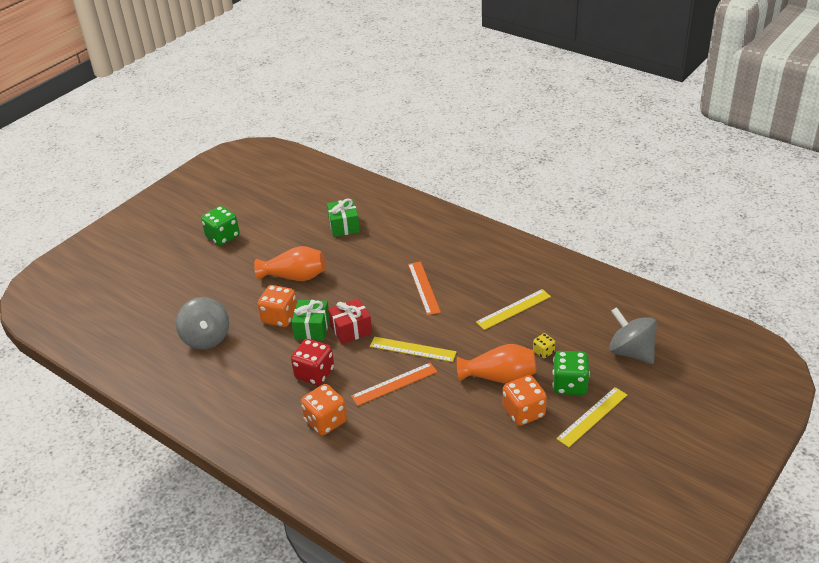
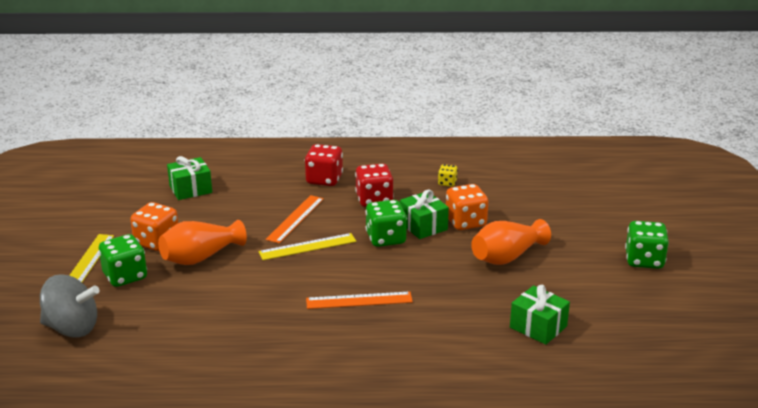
camera: 140 degrees right, 10 degrees down
grey spinning top [176,297,229,349] -> none
orange dice [301,384,347,435] -> red dice [305,144,343,186]
red gift [328,298,372,344] -> green dice [365,200,407,247]
orange ruler [408,261,441,315] -> orange ruler turned 45 degrees counterclockwise [306,292,413,309]
yellow ruler [476,289,551,330] -> none
yellow dice [533,333,555,358] -> yellow dice moved to [438,164,458,187]
none -> green gift [167,156,212,200]

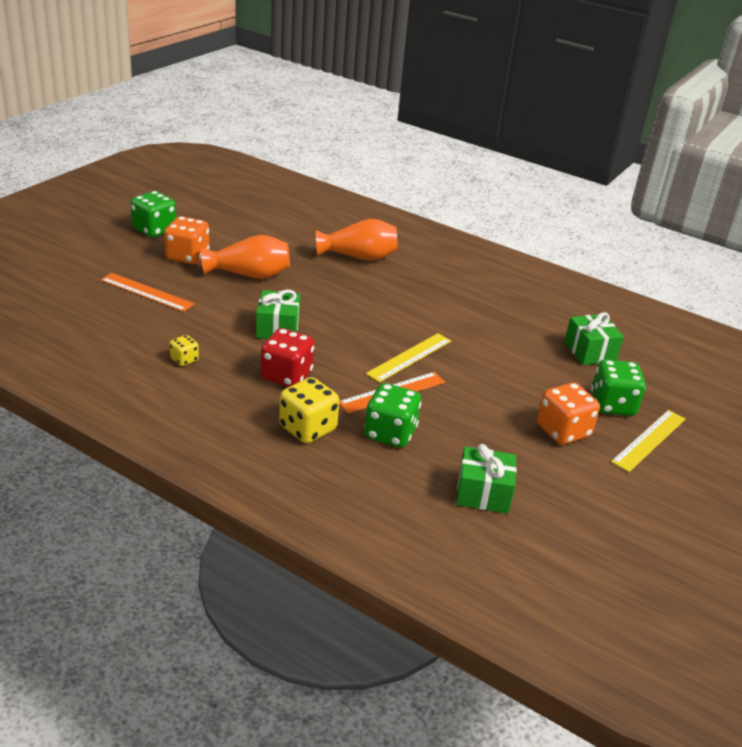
camera: 150 degrees left, 5 degrees up
grey spinning top [40,274,100,338] -> none
orange vase [158,220,247,265] -> orange vase moved to [316,219,398,261]
yellow ruler [258,233,356,260] -> yellow ruler turned 60 degrees counterclockwise [366,333,451,383]
red dice [305,144,343,186] -> yellow dice [279,377,340,444]
orange ruler [306,292,413,309] -> orange ruler moved to [101,273,194,312]
green dice [365,200,407,247] -> green dice moved to [364,383,421,448]
orange dice [446,184,488,230] -> orange dice moved to [164,216,209,264]
green gift [510,285,570,345] -> green gift moved to [564,312,624,365]

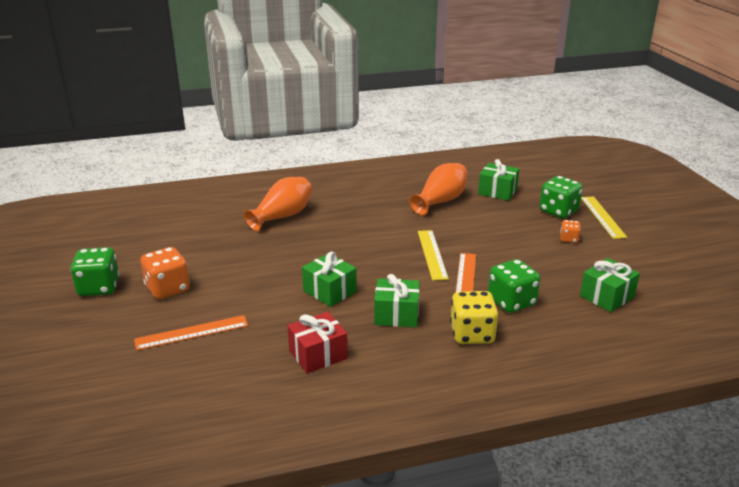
camera: 45 degrees left, 5 degrees down
yellow dice [170,335,199,366] -> red gift [287,312,348,374]
orange vase [201,235,290,279] -> orange vase moved to [409,163,468,215]
red dice [261,328,314,387] -> green gift [374,274,420,327]
orange dice [537,383,600,445] -> orange dice [560,220,581,243], size x0.53

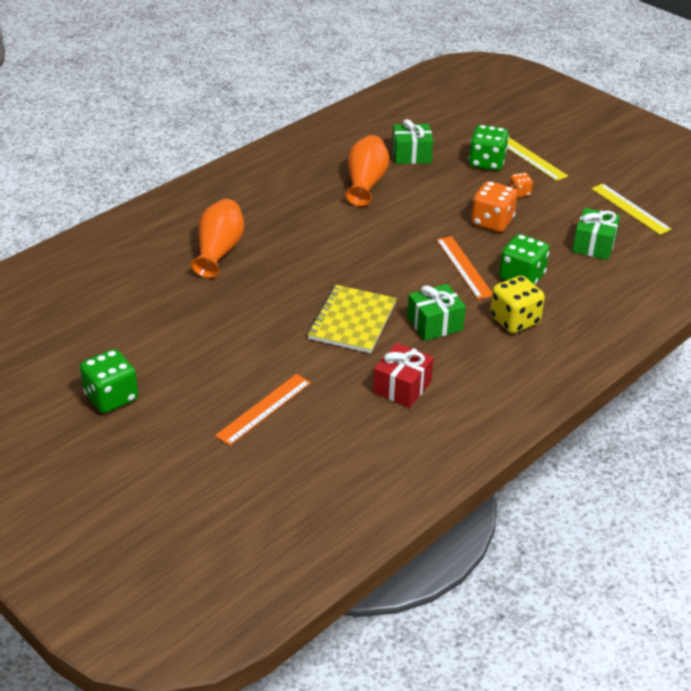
camera: 30 degrees left, 10 degrees up
orange dice [141,247,190,299] -> orange dice moved to [471,181,518,232]
green gift [302,252,357,307] -> yellow notebook [308,285,397,353]
yellow ruler [418,230,449,281] -> yellow ruler moved to [591,184,672,235]

